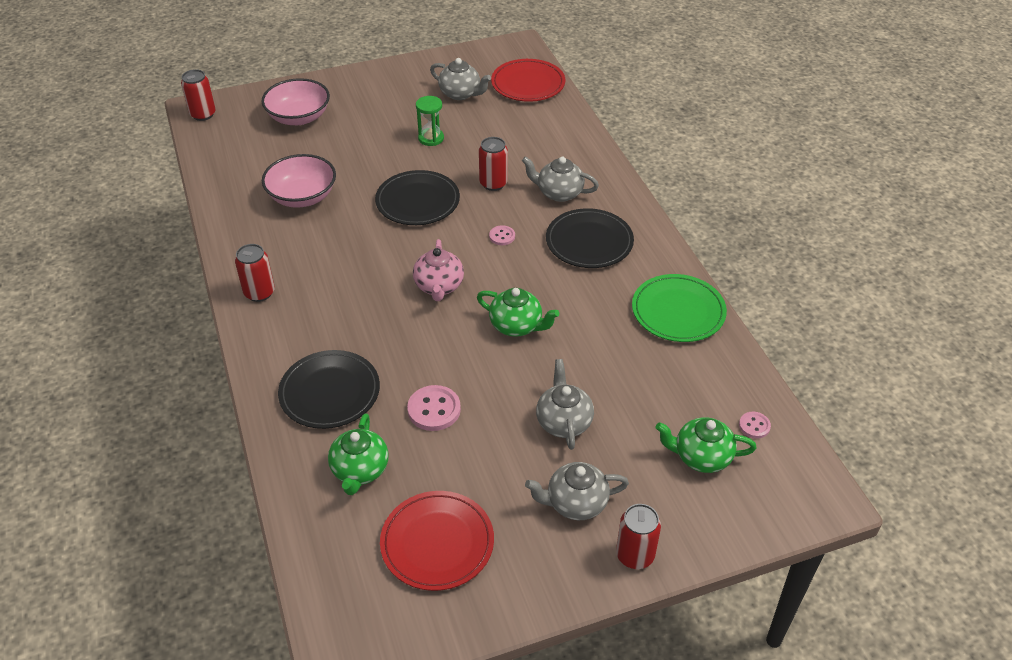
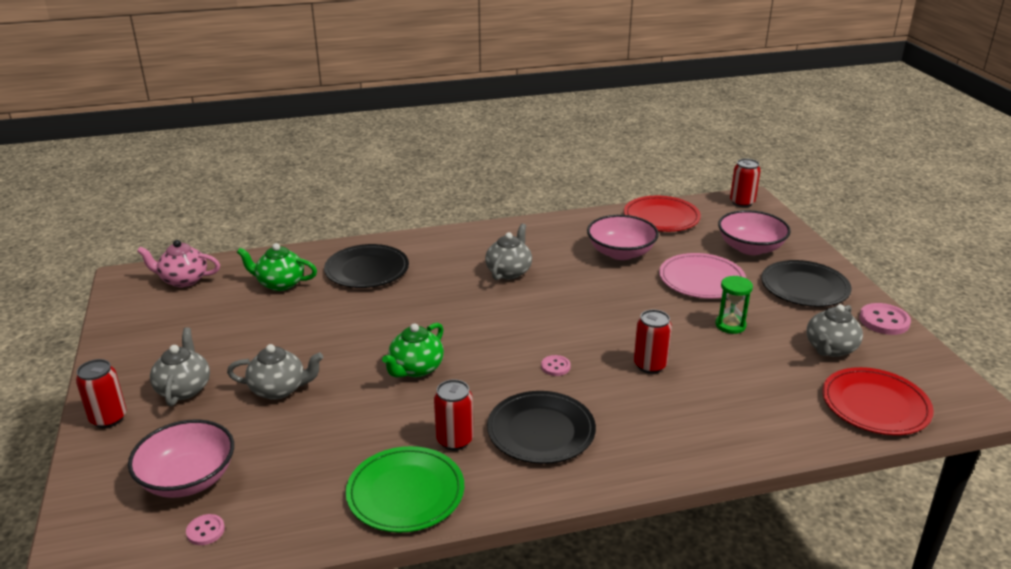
camera: 95 degrees right, 15 degrees down
red can [235,244,275,302] -> red can moved to [434,379,474,450]
black plate [375,170,460,225] -> black plate moved to [761,260,852,307]
red plate [380,491,494,591] -> red plate moved to [624,196,701,232]
pink button [407,385,461,431] -> pink button moved to [859,303,911,335]
pink teapot [413,239,464,301] -> pink teapot moved to [137,240,220,287]
grey teapot [522,156,599,202] -> grey teapot moved to [485,224,532,280]
green teapot [656,417,757,473] -> pink bowl [128,419,234,498]
none -> pink plate [659,253,746,299]

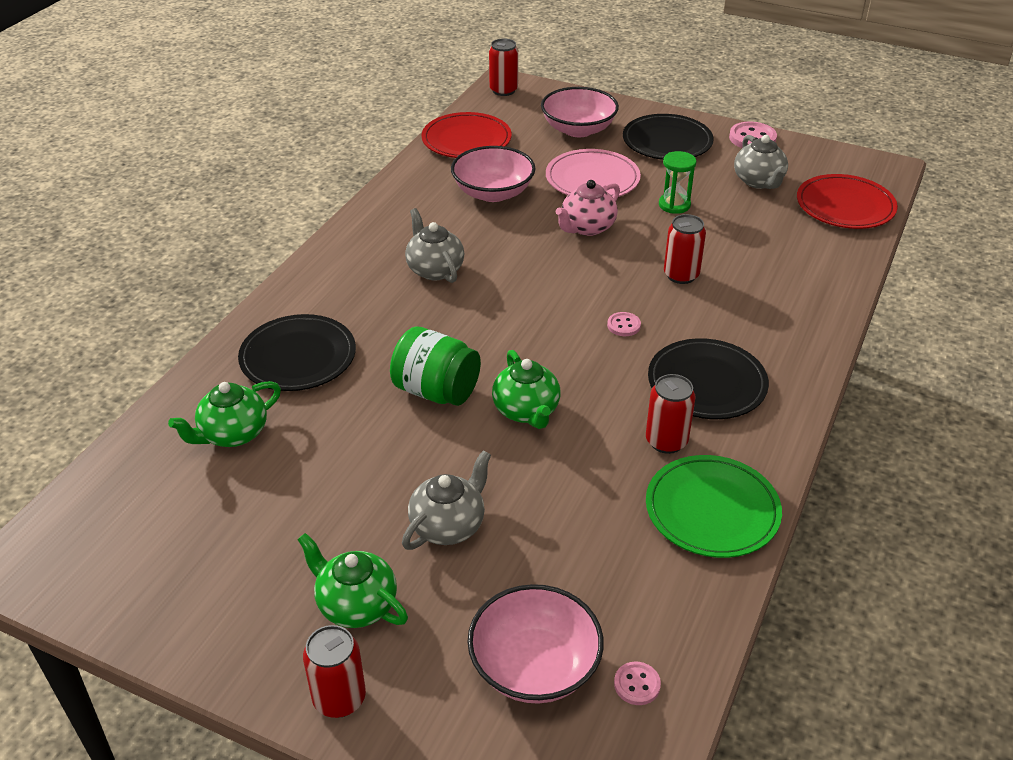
camera: 50 degrees left, 10 degrees up
pink teapot [137,240,220,287] -> pink teapot moved to [556,180,620,236]
grey teapot [150,328,210,406] -> green teapot [297,533,408,628]
none -> green jar [390,326,481,406]

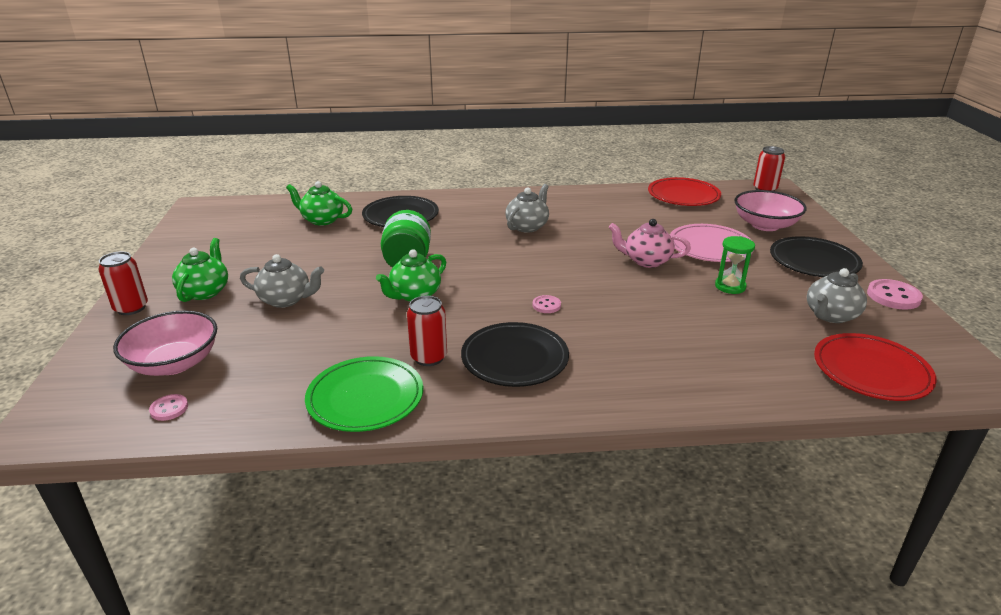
camera: 60 degrees right, 10 degrees down
pink bowl [451,146,535,202] -> none
red can [664,214,706,284] -> none

